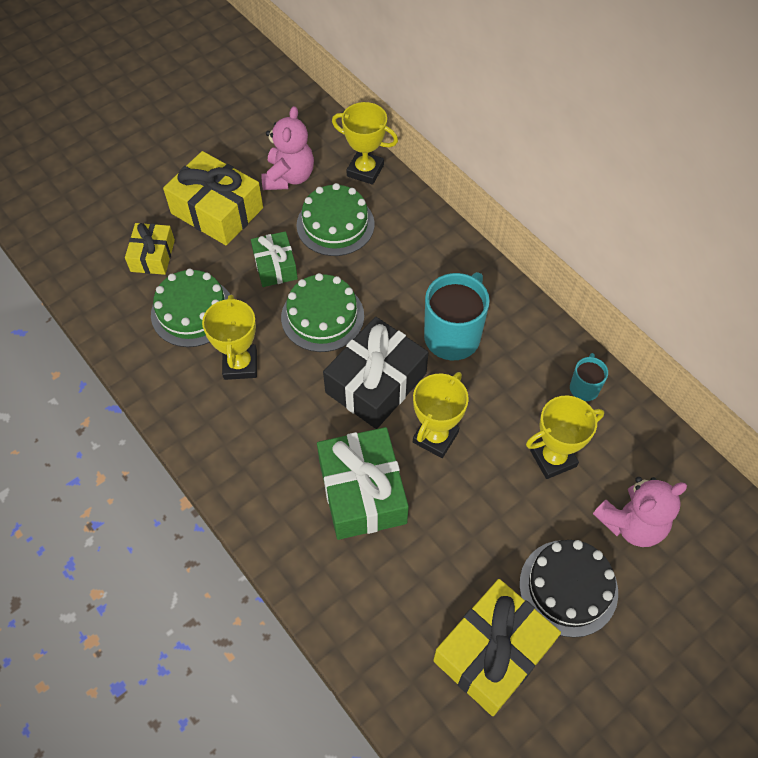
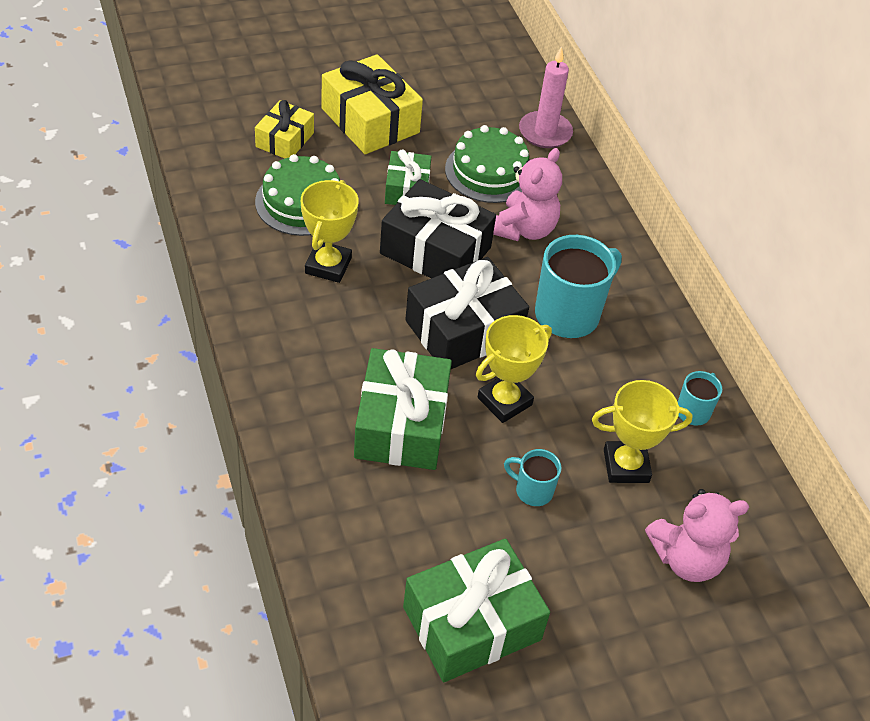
camera: 15 degrees right, 10 degrees down
pink teddy bear [261,106,314,190] -> pink teddy bear moved to [493,148,562,241]
green cake [281,273,364,352] -> black gift [380,179,496,278]
yellow trophy [332,102,398,185] -> pink candle [519,46,573,148]
yellow gift [433,579,561,716] -> green gift [403,539,550,682]
black cake [519,540,618,638] -> none
none -> turquoise mug [504,449,562,506]

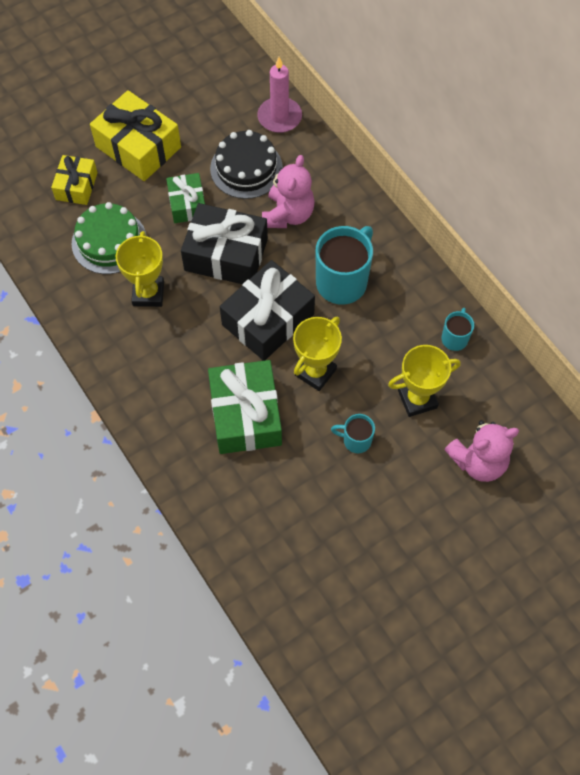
camera: 10 degrees left, 15 degrees up
green gift [403,539,550,682] -> none
green cake [445,125,529,203] -> black cake [210,130,283,199]

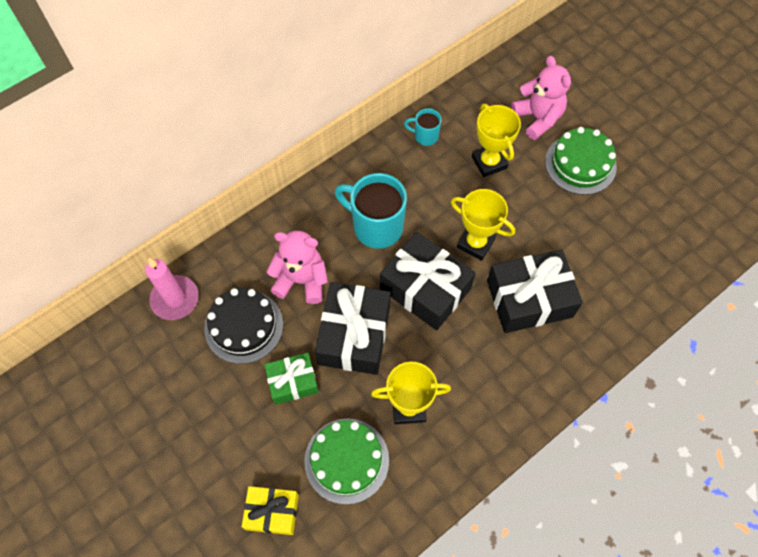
camera: 95 degrees left, 0 degrees up
yellow gift [90,90,181,181] -> none
green gift [208,360,282,454] -> black gift [487,249,583,333]
turquoise mug [331,414,375,453] -> none
none -> green cake [545,127,617,195]

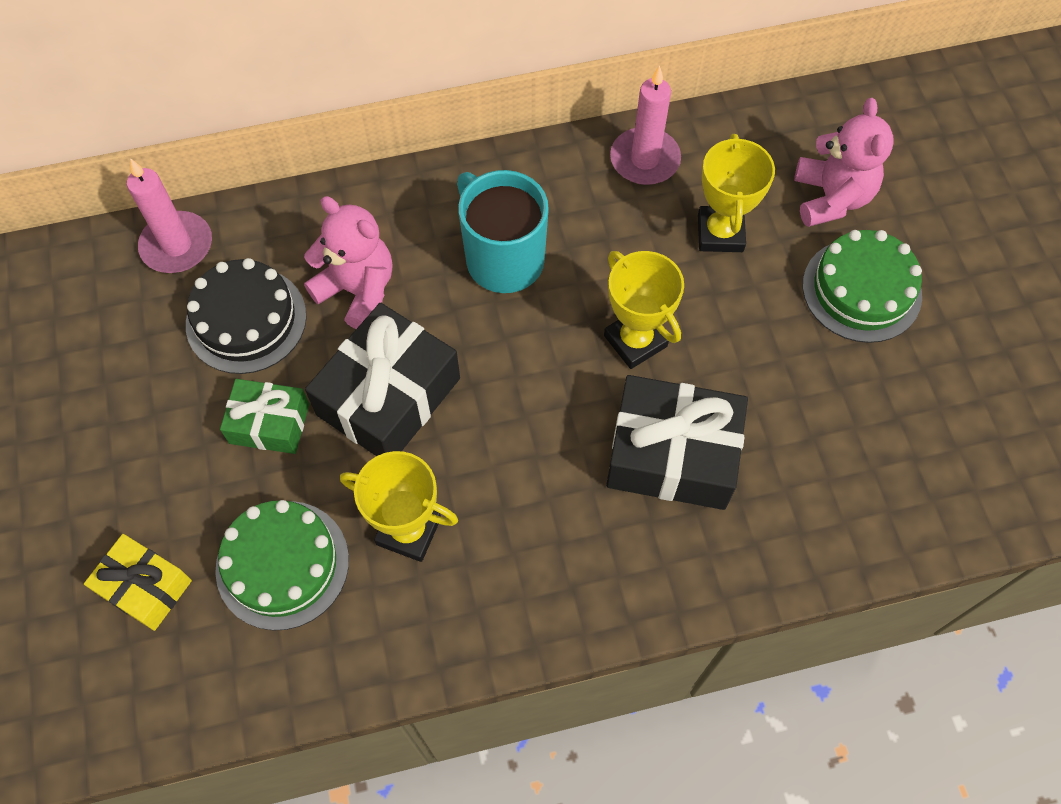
camera: 25 degrees right, 0 degrees up
black gift [380,232,476,330] -> none
turquoise mug [404,108,442,146] -> pink candle [610,65,681,185]

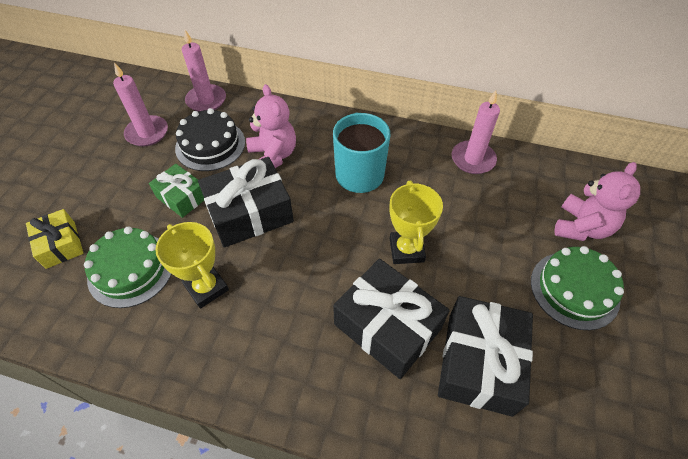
camera: 30 degrees right, 10 degrees down
yellow trophy [698,134,775,252] -> none
none -> pink candle [113,63,168,147]
none -> black gift [438,296,533,417]

